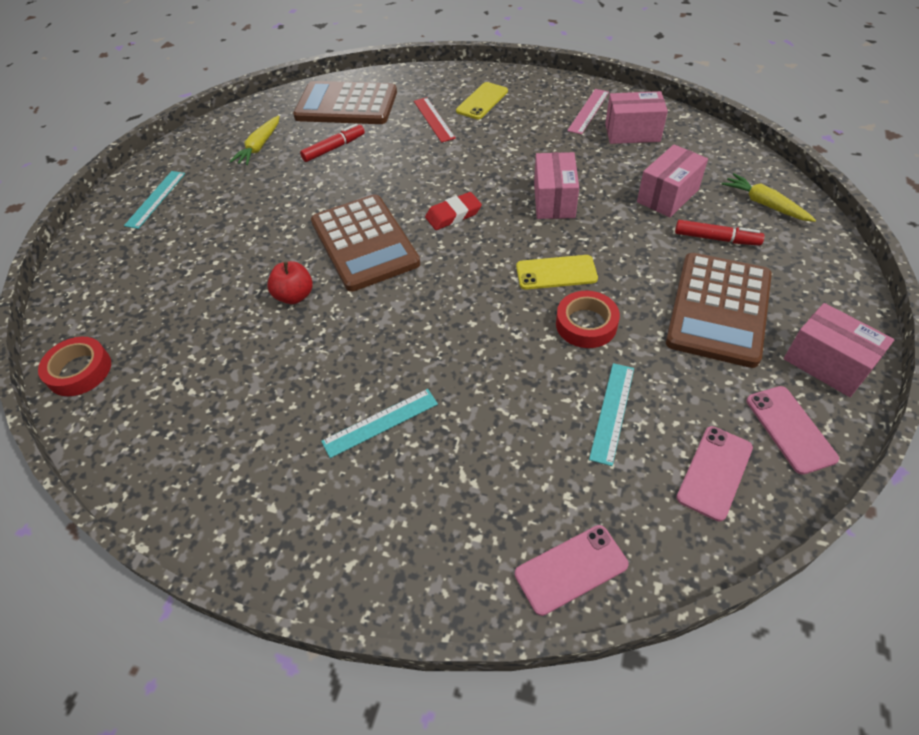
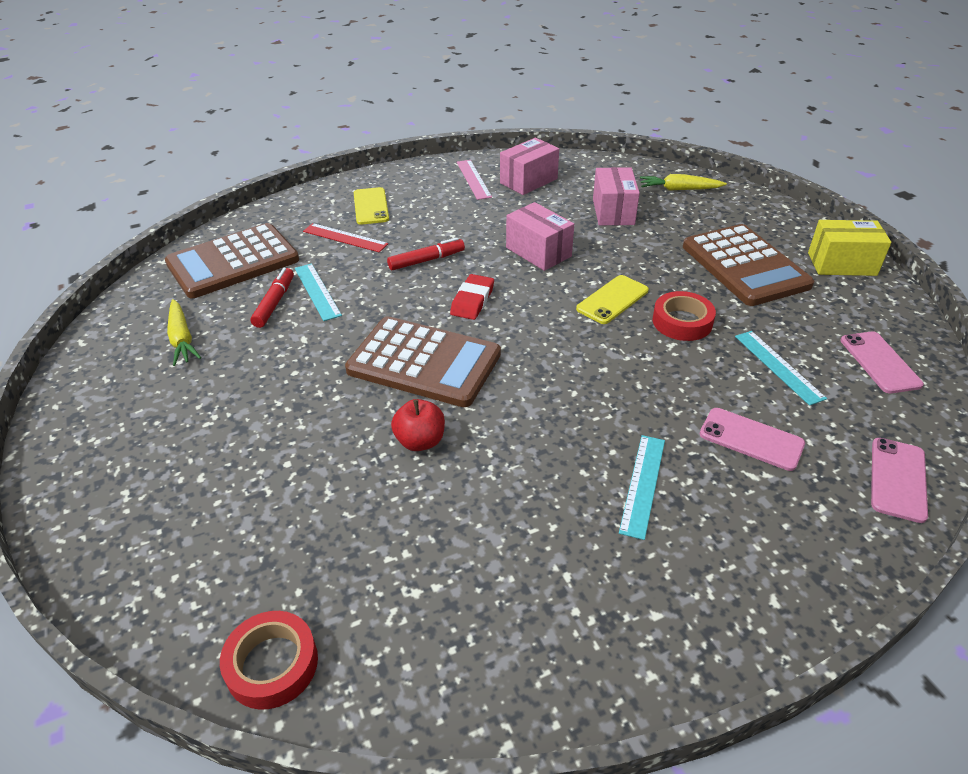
camera: 45 degrees left, 10 degrees down
turquoise ruler [124,171,185,229] -> turquoise ruler moved to [295,263,342,321]
red marker [675,220,765,246] -> red marker moved to [387,238,465,270]
pink phone [747,386,839,475] -> pink phone moved to [700,408,805,471]
pink box [784,303,894,397] -> yellow box [808,220,891,276]

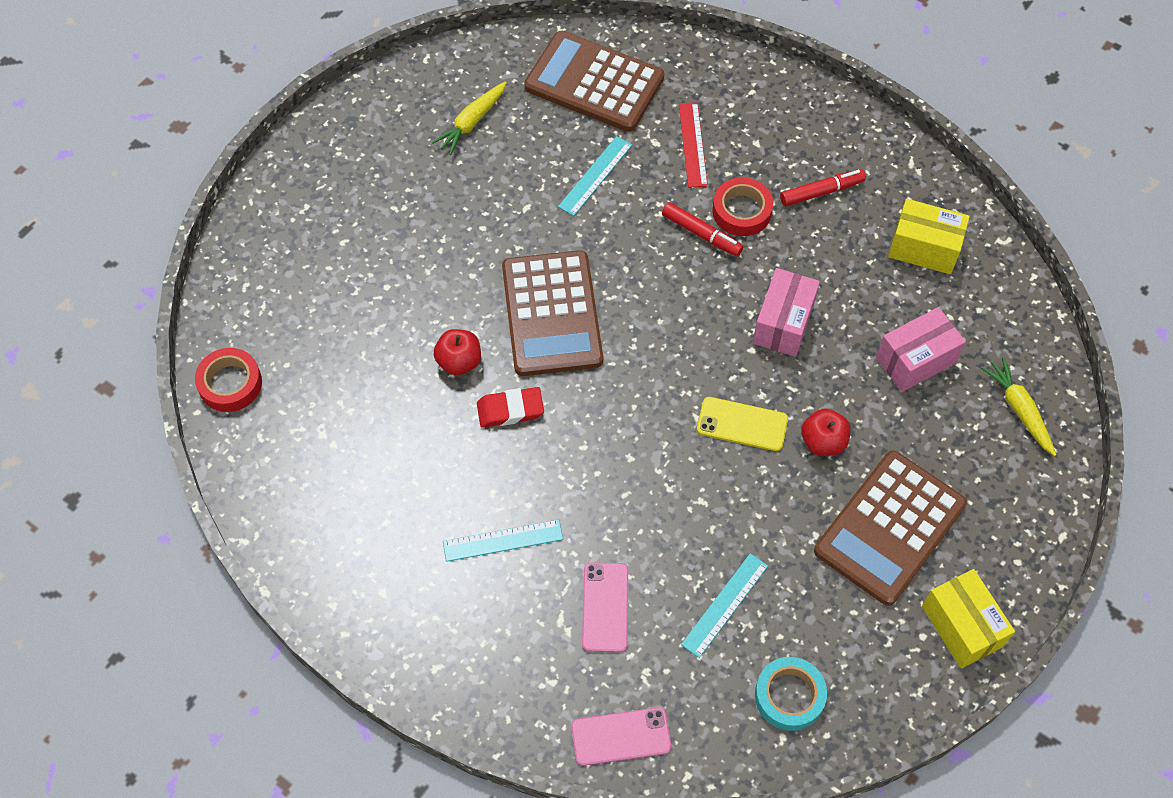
camera: 60 degrees right, 20 degrees up
red marker [250,268,294,328] -> red marker moved to [780,169,866,206]
yellow phone [354,187,389,225] -> none
red eraser [450,274,494,320] -> red eraser moved to [477,387,544,428]
pink ruler [457,160,492,200] -> none
pink box [500,138,559,195] -> yellow box [888,199,970,274]
red tape [652,291,716,341] -> red tape moved to [712,177,773,236]
pink phone [841,331,924,394] -> turquoise tape [755,657,827,731]
none -> red apple [801,408,851,456]

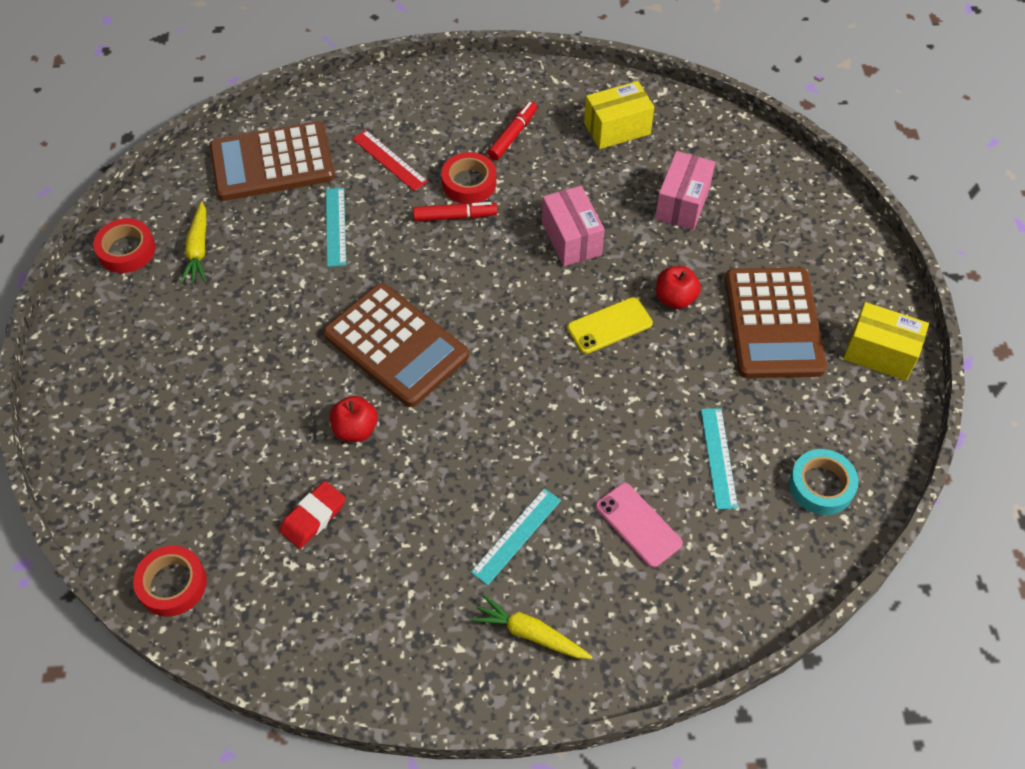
camera: 40 degrees left, 5 degrees down
red eraser [477,387,544,428] -> red eraser moved to [279,481,346,549]
pink phone [571,707,671,766] -> none
yellow carrot [981,357,1056,456] -> yellow carrot moved to [471,595,592,659]
none -> red tape [93,218,156,273]

